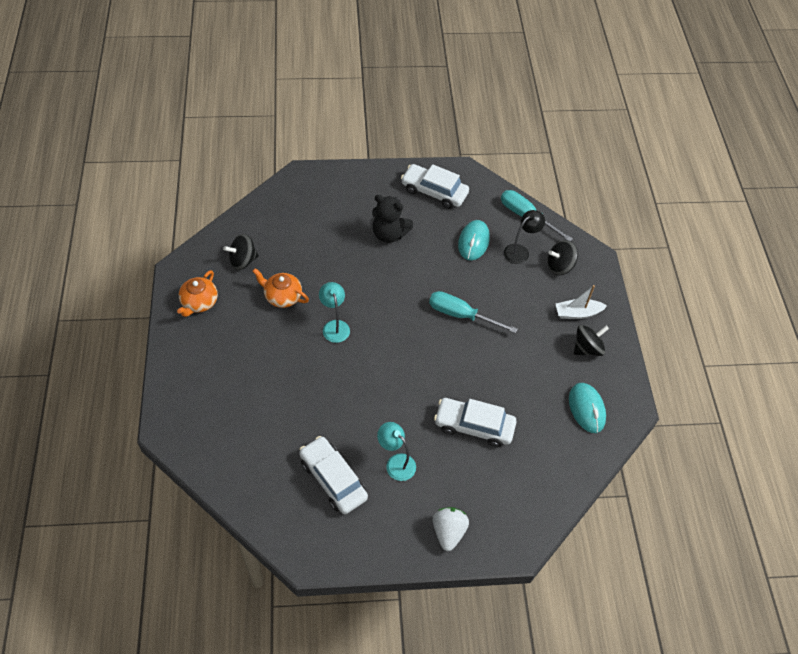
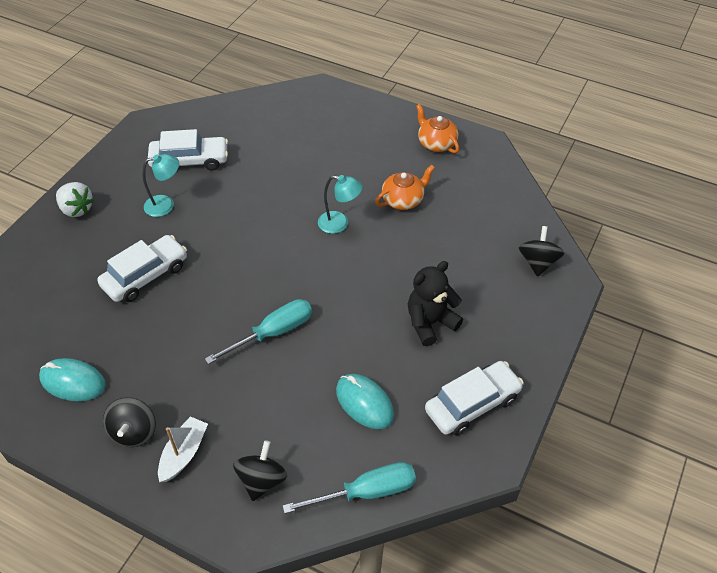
camera: 125 degrees right, 5 degrees down
black spinning top [223,234,259,270] -> black spinning top moved to [519,226,564,277]
black lamp [504,210,545,264] -> none

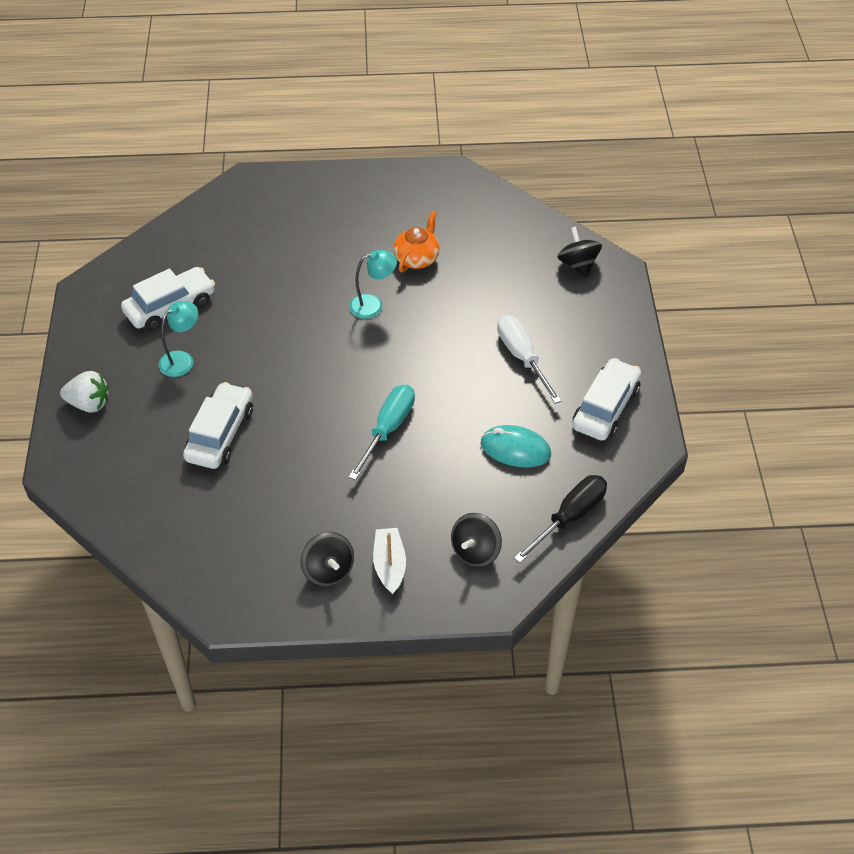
camera: 30 degrees left, 0 degrees up
turquoise mouse [39,358,106,401] -> none
black spinning top [233,440,287,501] -> black spinning top turned 135 degrees counterclockwise [451,513,502,567]
turquoise screwdriver [282,462,416,514] -> black screwdriver [514,475,607,563]
black teddy bear [408,261,463,346] -> white screwdriver [497,315,562,404]
orange teapot [416,104,459,153] -> none

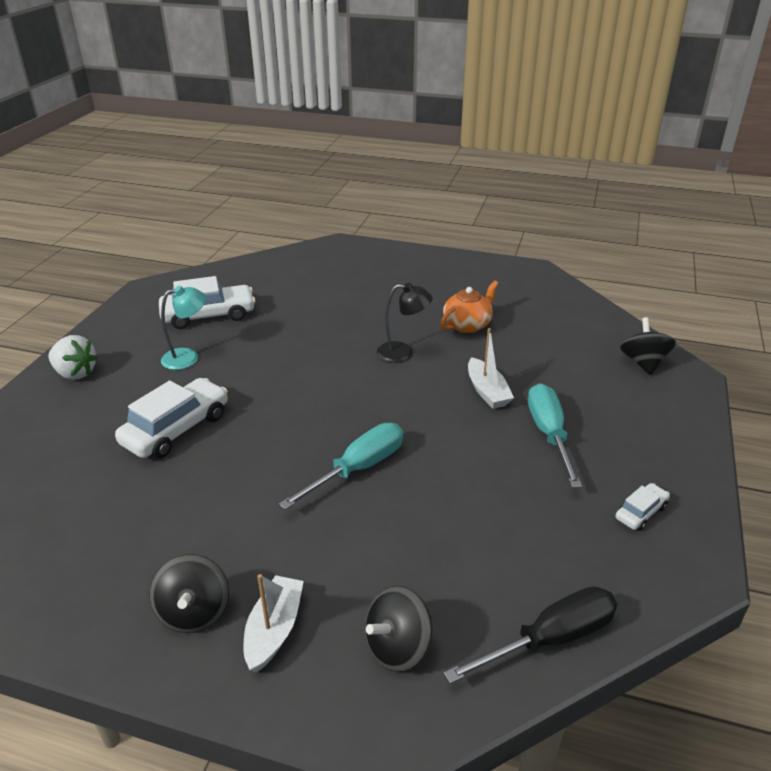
camera: 20 degrees right, 15 degrees down
turquoise lamp [349,250,397,319] -> black lamp [377,283,433,363]
turquoise mouse [481,425,551,468] -> none
white screwdriver [497,315,562,404] -> turquoise screwdriver [528,384,582,488]
white car [573,358,641,441] -> white car [615,483,670,531], size x0.49
none -> white boat [468,328,514,409]

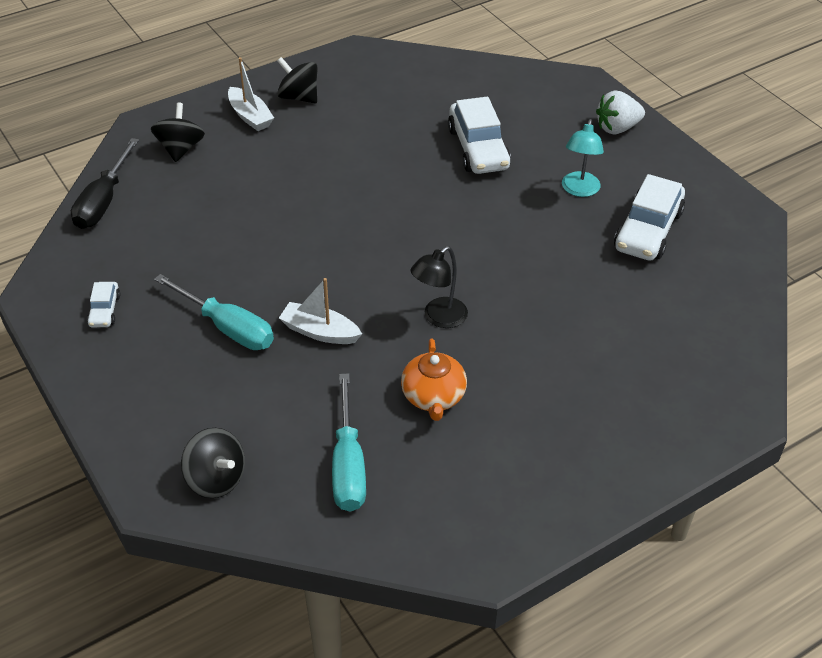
camera: 130 degrees right, 10 degrees up
turquoise screwdriver [279,423,403,510] -> turquoise screwdriver moved to [332,373,366,512]

